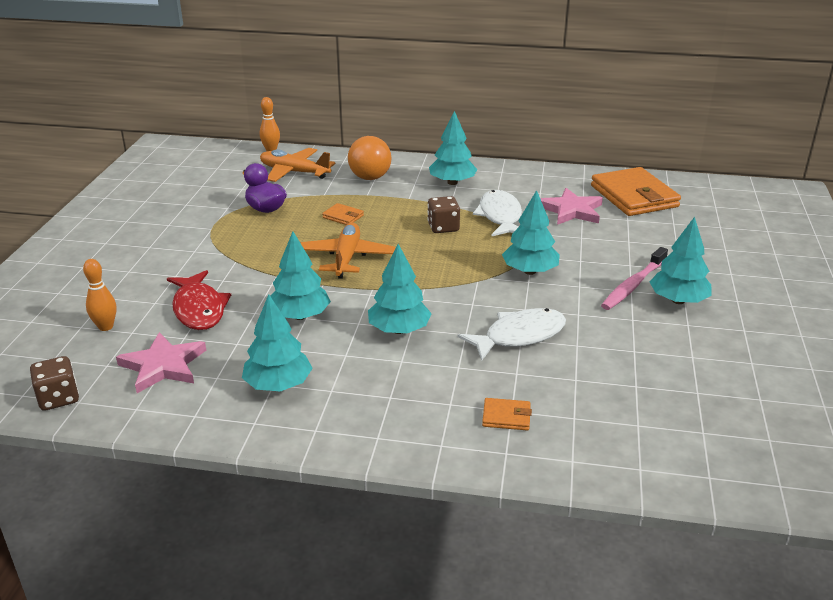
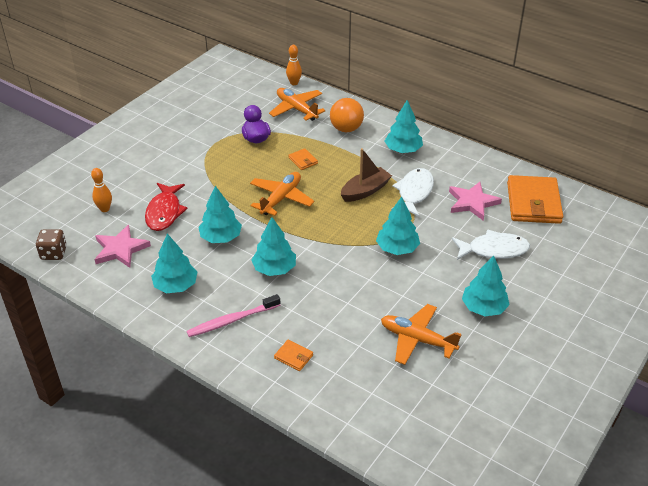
camera: 25 degrees right, 10 degrees up
brown dice [427,196,460,233] -> brown boat [341,148,392,202]
white fish [458,308,566,361] -> white fish moved to [452,229,530,260]
pink toothbrush [601,247,668,310] -> pink toothbrush moved to [186,294,280,337]
none -> orange plane [381,304,462,365]

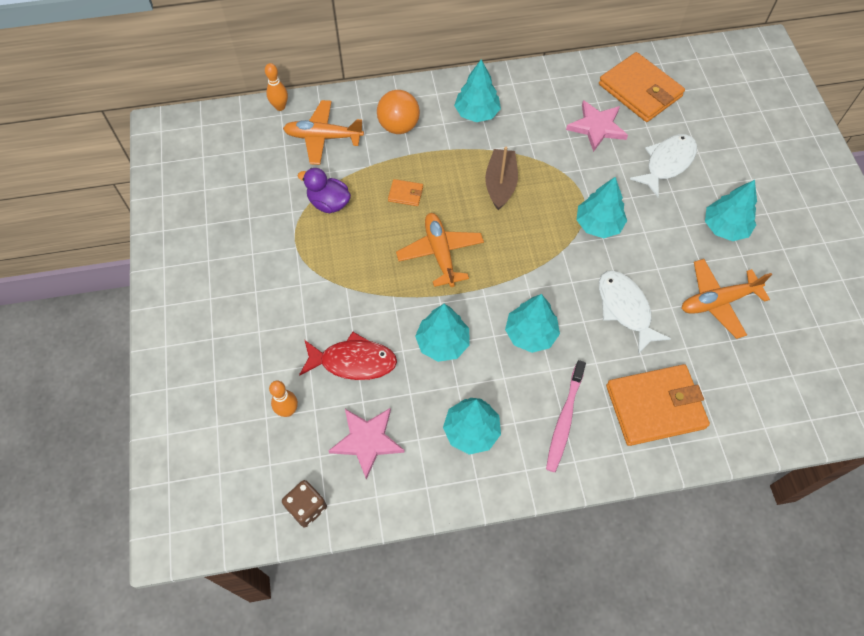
camera: 45 degrees left, 20 degrees up
red fish [145,183,188,231] -> red fish turned 45 degrees counterclockwise [299,332,397,380]
orange wallet [274,340,313,371] -> orange wallet [606,364,710,446], size x2.32
white fish [391,168,434,217] -> white fish moved to [599,271,671,354]

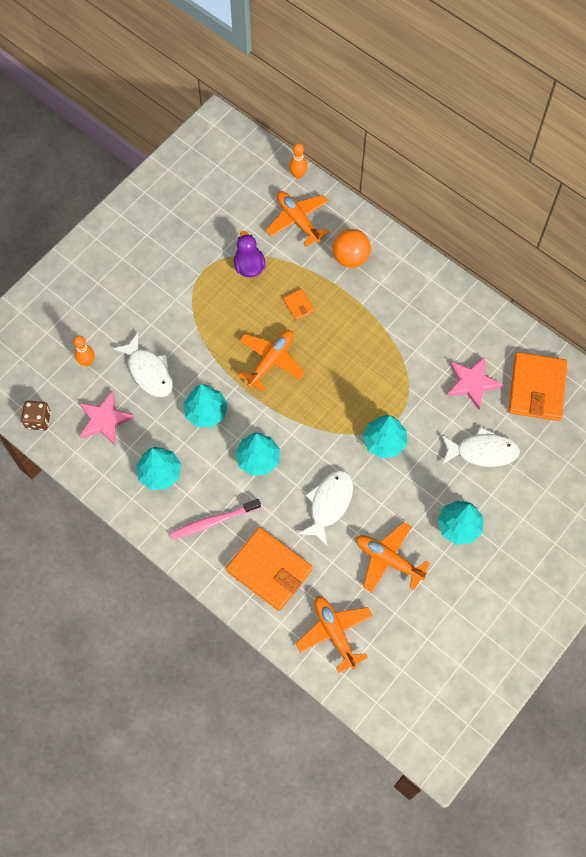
camera: 50 degrees right, 5 degrees up
red fish [299,332,397,380] -> white fish [113,333,173,397]
turquoise tree [454,59,501,122] -> none
brown boat [485,147,518,210] -> none
none -> orange plane [296,596,373,673]

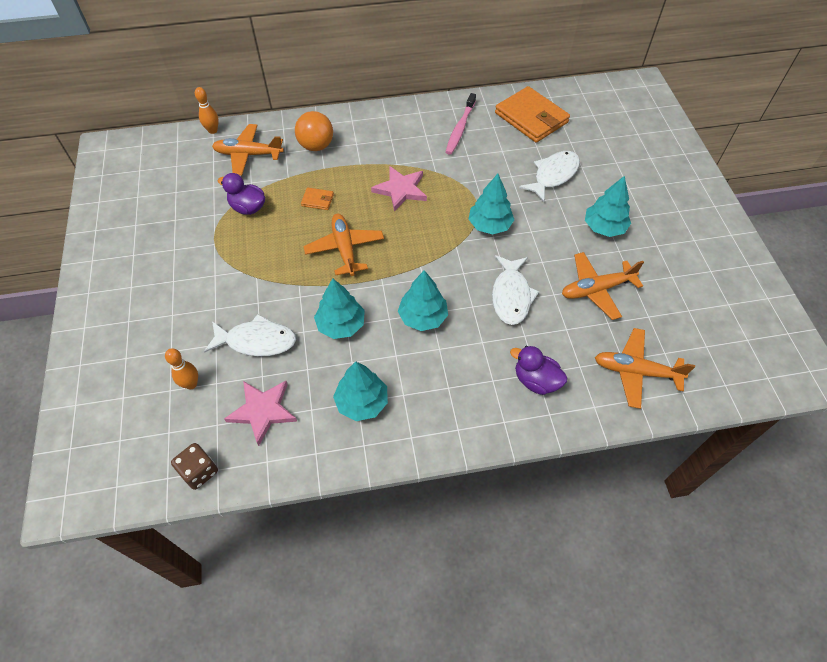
camera: 50 degrees left, 10 degrees down
pink toothbrush [170,499,261,540] -> pink toothbrush moved to [446,93,476,155]
orange wallet [226,527,313,611] -> purple duck [510,346,567,395]
white fish [298,470,353,547] -> white fish turned 150 degrees counterclockwise [492,255,539,325]
pink star [447,356,503,410] -> pink star moved to [371,166,427,212]

